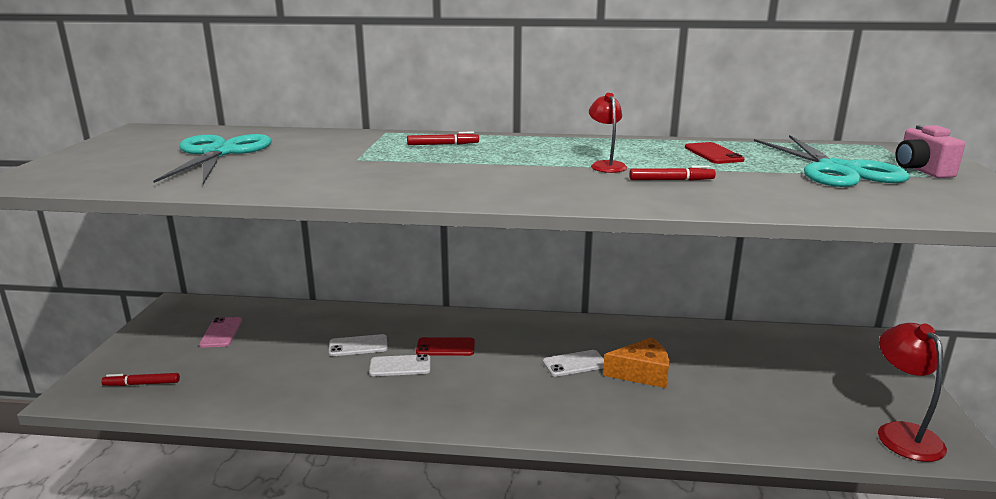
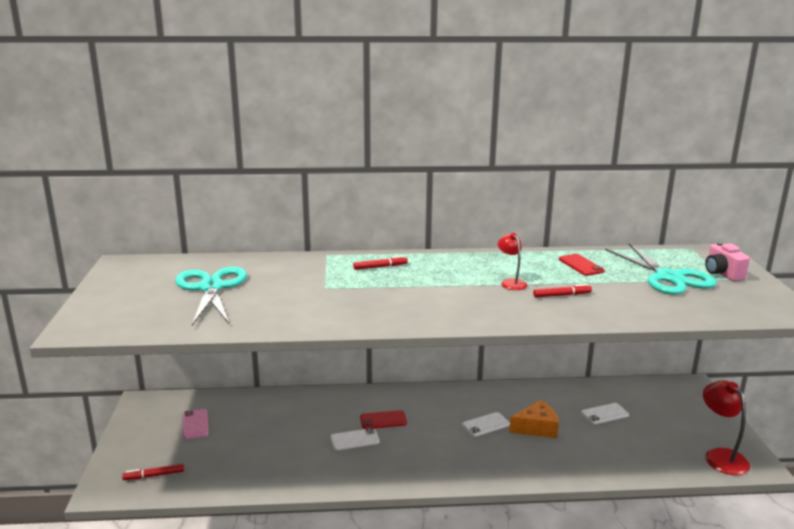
camera: 10 degrees left, 0 degrees up
white phone [329,334,388,356] -> white phone moved to [581,403,629,424]

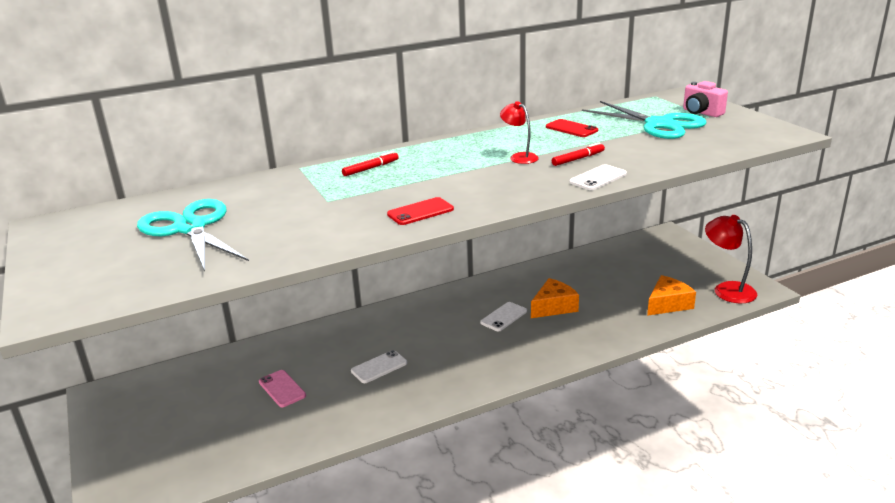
camera: 20 degrees left, 5 degrees up
red marker [122,464,184,480] -> none
pink phone [183,409,208,439] -> pink phone moved to [259,370,306,407]
red phone [360,410,407,429] -> red phone moved to [387,197,454,225]
white phone [581,403,629,424] -> white phone moved to [569,164,627,190]
none -> orange cheese [647,275,696,316]

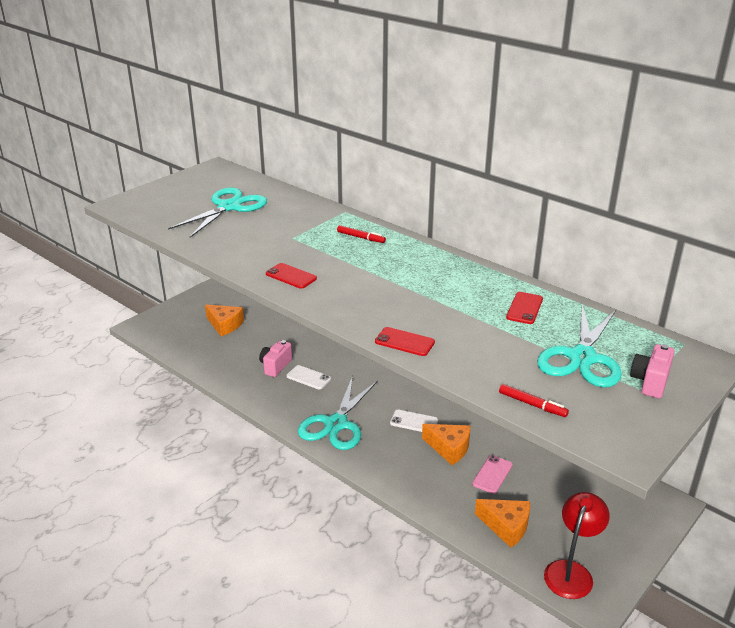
camera: 65 degrees right, 5 degrees up
pink phone [259,370,306,407] -> pink phone moved to [472,455,513,494]
red lamp [500,101,539,164] -> none
red marker [552,143,605,166] -> red marker moved to [499,384,569,417]
white phone [569,164,627,190] -> red phone [375,327,435,356]
none -> orange cheese [205,305,244,336]
none -> pink camera [259,340,292,377]
none -> turquoise scissors [298,376,378,450]

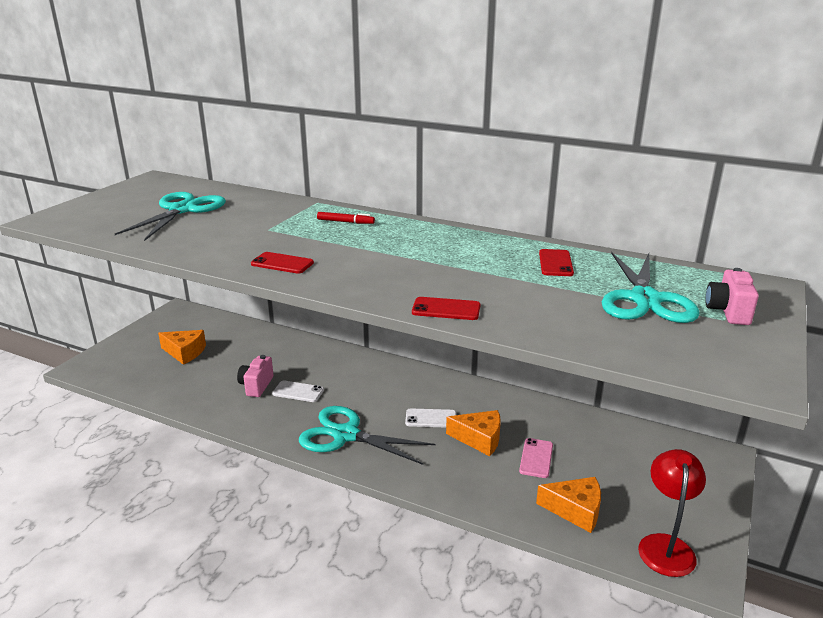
camera: 15 degrees left, 5 degrees down
turquoise scissors [298,376,378,450] -> turquoise scissors turned 105 degrees clockwise [299,406,435,465]
red marker [499,384,569,417] -> none

